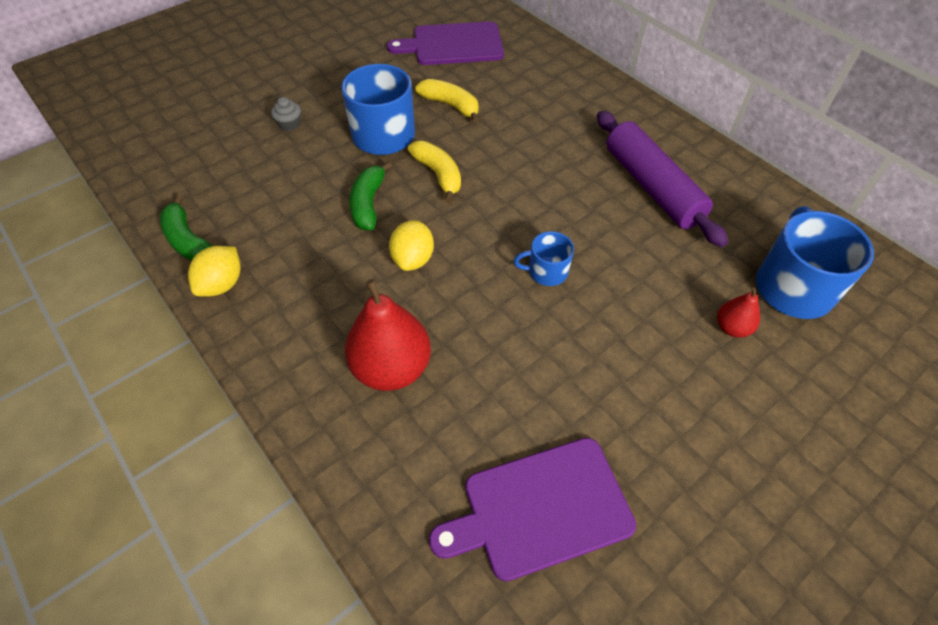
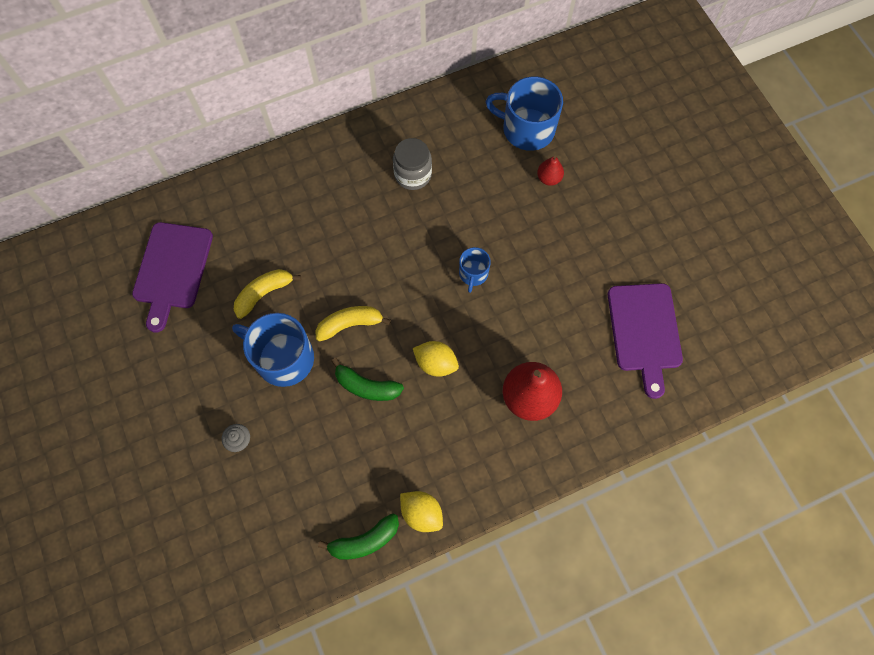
camera: 75 degrees left, 15 degrees up
purple rolling pin [597,111,728,247] -> grey jar [393,138,432,190]

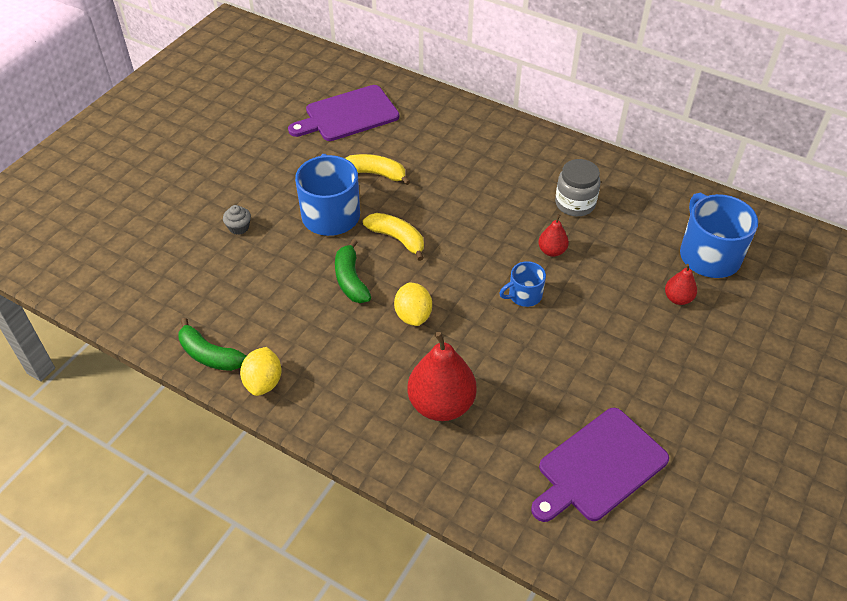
camera: 55 degrees right, 20 degrees down
none -> red pear [538,214,569,257]

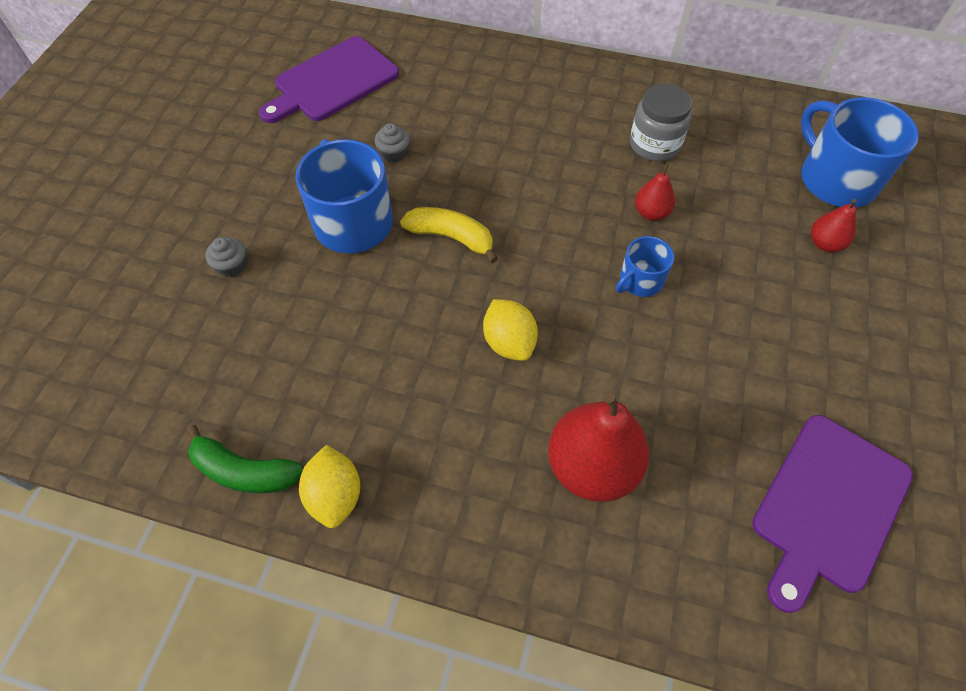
camera: 15 degrees left, 10 degrees up
green banana [335,239,371,303] -> none
yellow banana [345,154,411,185] -> grey cupcake [375,123,410,163]

